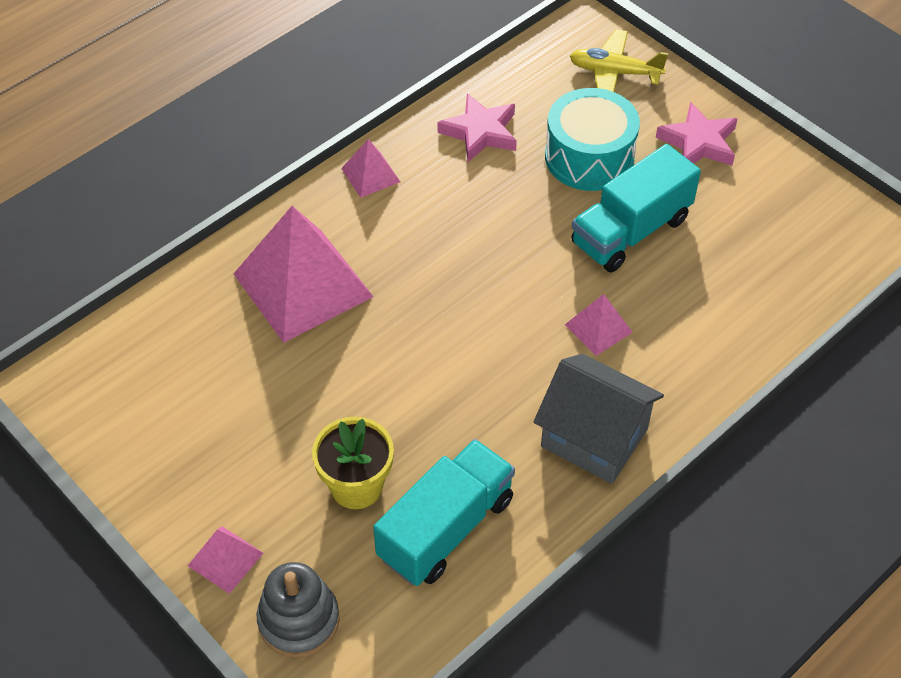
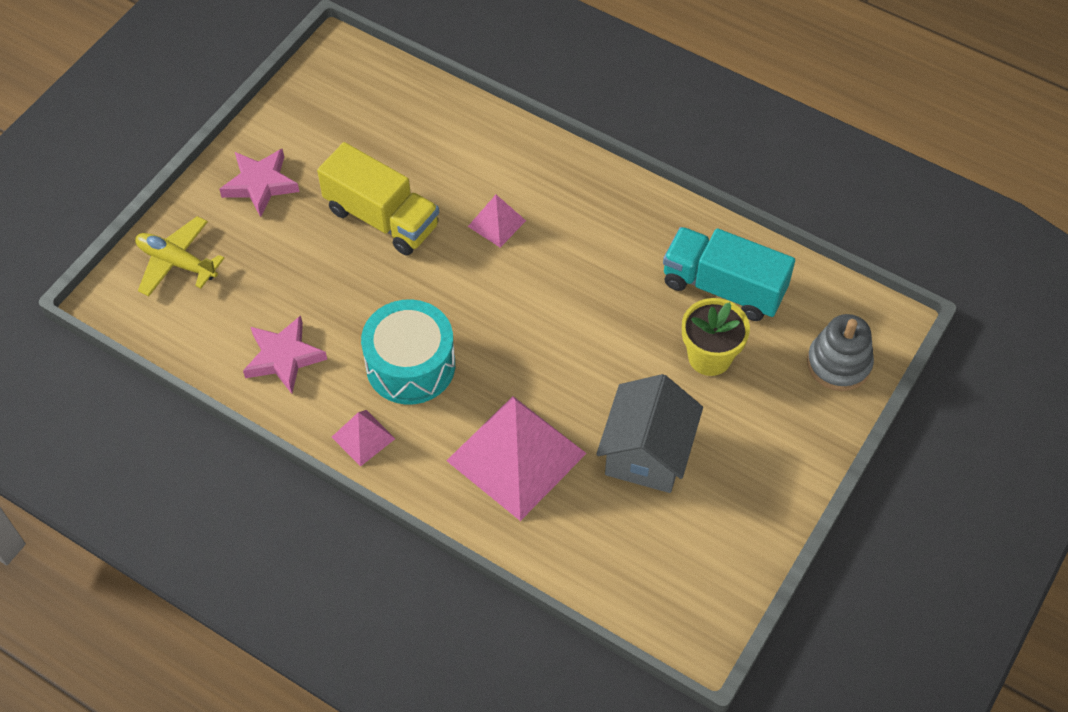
camera: 105 degrees left, 5 degrees up
pink pyramid [188,526,264,594] -> none
grey house [534,354,664,484] -> grey house moved to [596,374,703,493]
turquoise drum [545,88,640,191] -> turquoise drum moved to [361,299,455,405]
yellow plane [570,29,668,92] -> yellow plane turned 120 degrees clockwise [135,216,224,296]
turquoise truck [571,144,701,272] -> yellow truck [317,142,439,256]

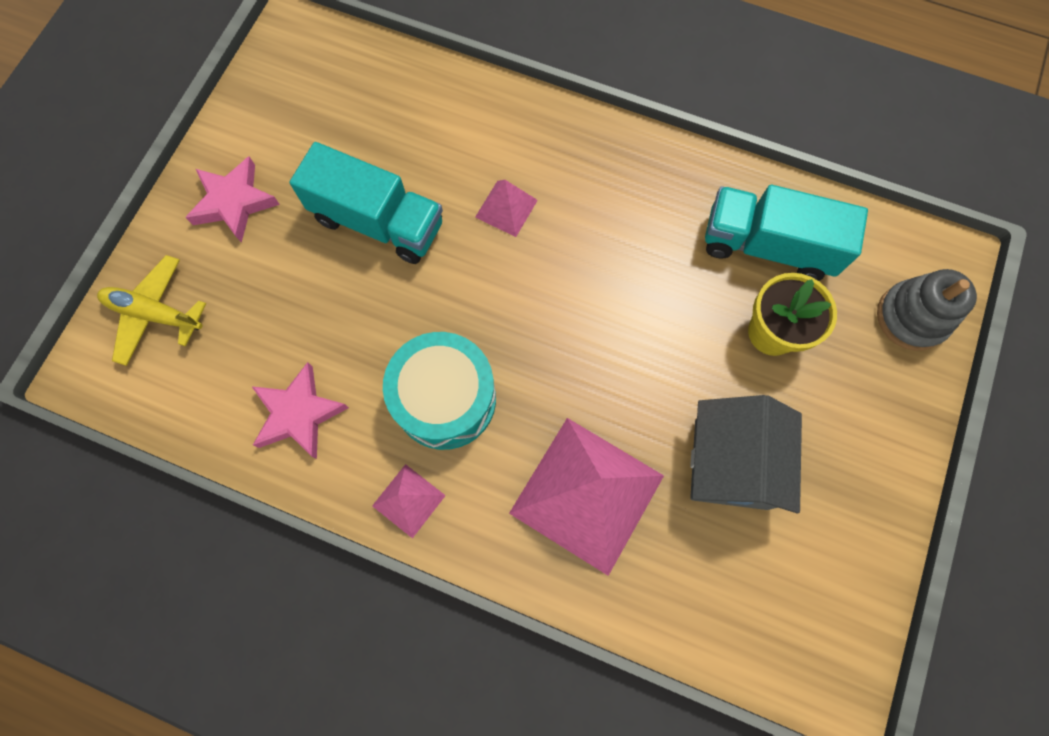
camera: 10 degrees left, 15 degrees up
yellow truck [317,142,439,256] -> turquoise truck [290,142,443,264]

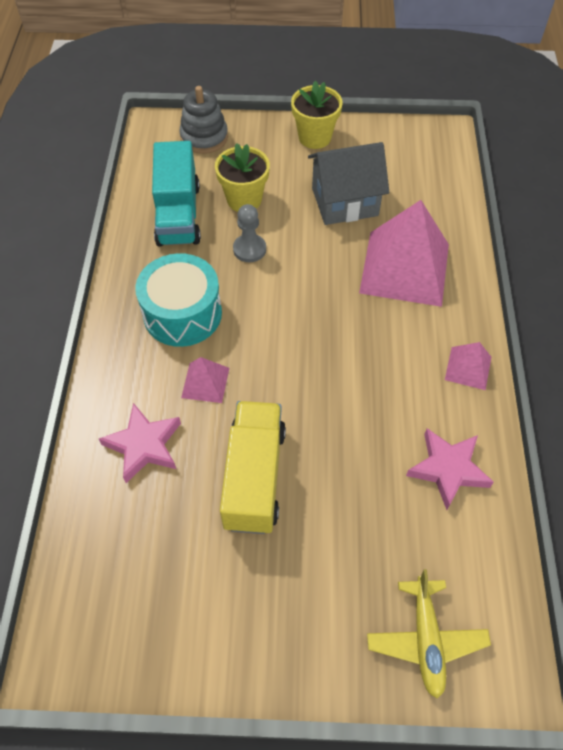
camera: 110 degrees left, 15 degrees down
pink star [185,157,280,243] -> pink star moved to [99,403,181,483]
turquoise truck [290,142,443,264] -> yellow truck [220,401,286,534]
turquoise drum [383,332,496,450] -> turquoise drum moved to [135,253,222,347]
none -> grey pawn [233,204,266,262]
none -> yellow flower pot [291,81,343,149]

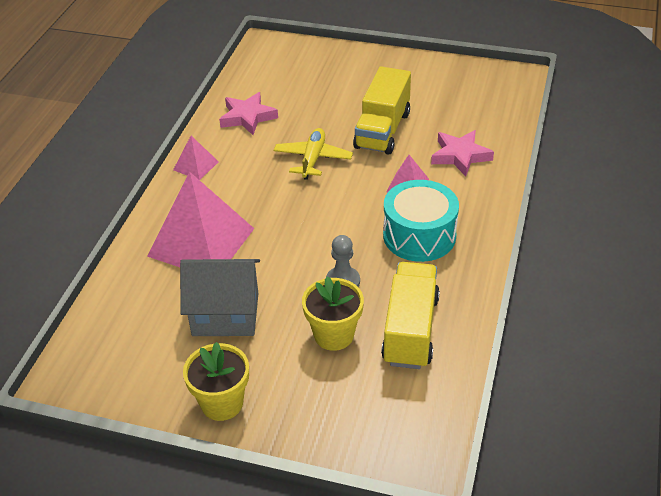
camera: 165 degrees left, 15 degrees down
turquoise truck [152,141,201,247] -> yellow truck [381,262,440,369]
grey stacking toy [179,86,228,154] -> none
yellow plane [367,569,491,698] -> yellow plane moved to [274,128,353,180]

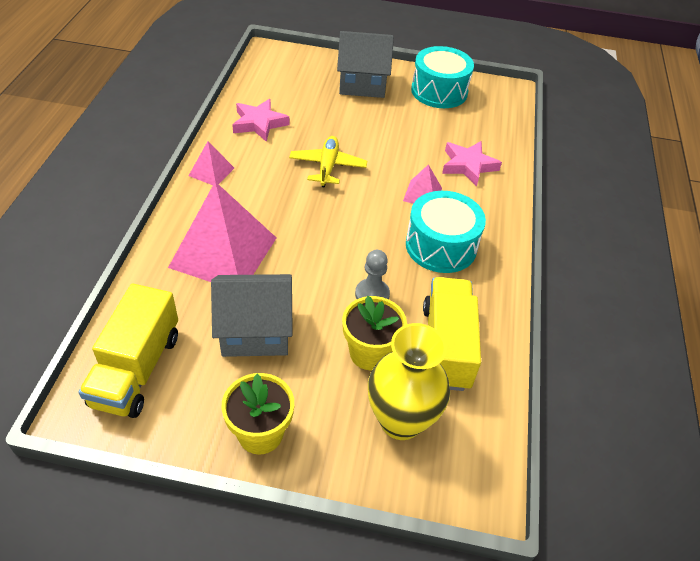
camera: 10 degrees left, 5 degrees up
yellow truck [353,67,411,155] -> yellow truck moved to [78,283,178,418]
none -> grey house [337,31,394,98]
none -> yellow vase [368,323,450,440]
none -> turquoise drum [411,46,474,108]

